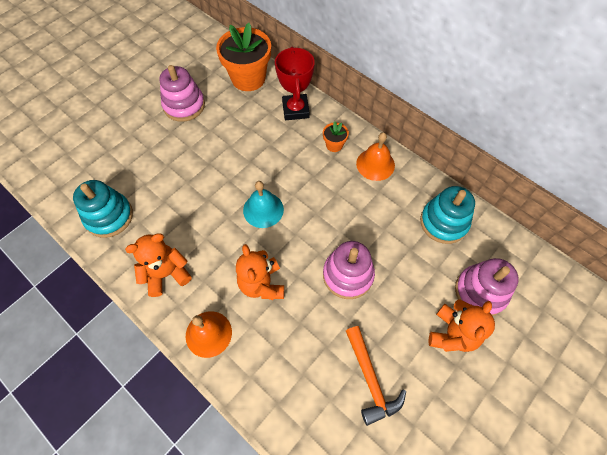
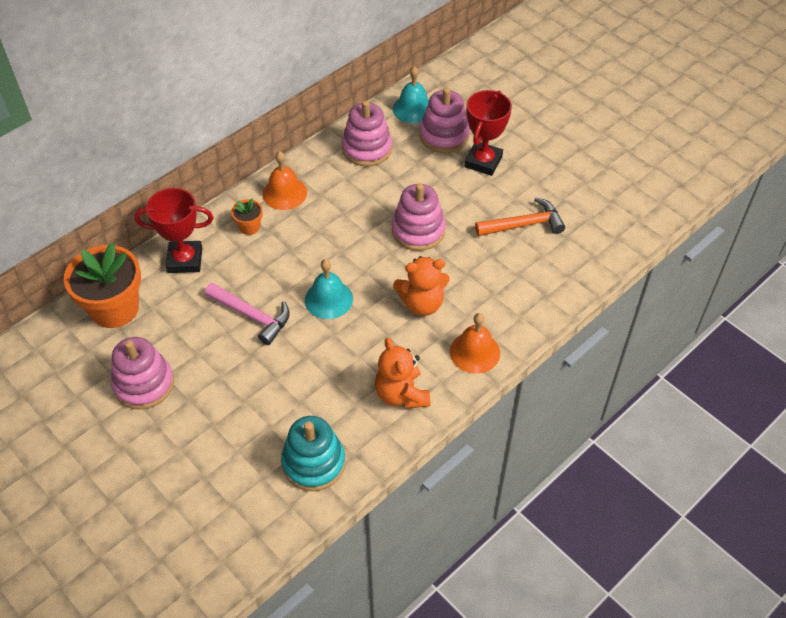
camera: 85 degrees left, 10 degrees down
turquoise stacking toy [420,186,475,244] -> pink stacking toy [342,101,392,167]
orange teddy bear [429,300,495,352] -> red trophy [464,90,512,176]
none -> pink hammer [205,283,290,345]
none -> turquoise bell [393,66,429,124]

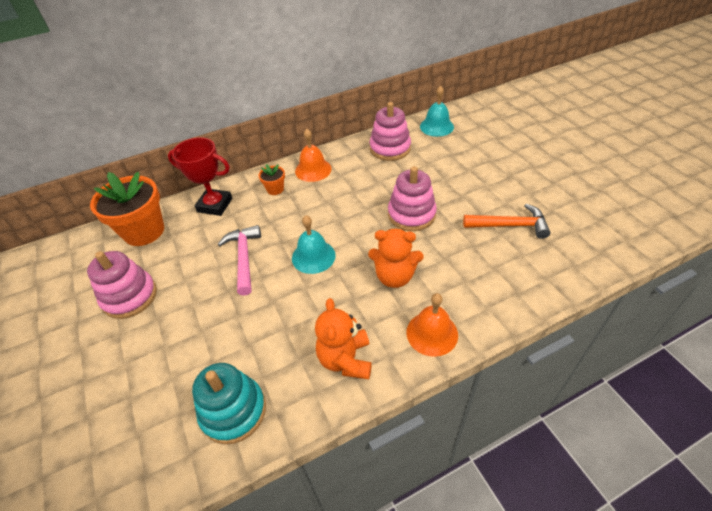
camera: 20 degrees right, 5 degrees down
pink hammer [205,283,290,345] -> pink hammer turned 150 degrees counterclockwise [218,225,261,296]
pink stacking toy [420,88,470,153] -> none
red trophy [464,90,512,176] -> none

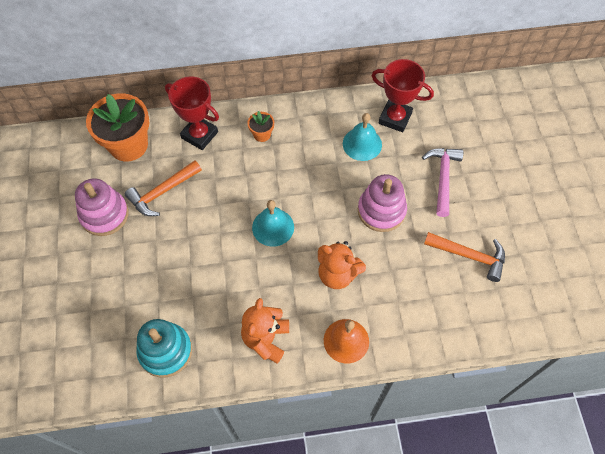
camera: 15 degrees right, 15 degrees up
pink hammer [218,225,261,296] -> pink hammer moved to [422,148,464,217]
orange bell [295,129,332,182] -> none
pink stacking toy [369,102,411,161] -> red trophy [371,59,434,132]
turquoise bell [420,85,454,137] -> turquoise bell moved to [343,113,382,161]
none -> orange hammer [125,160,202,216]

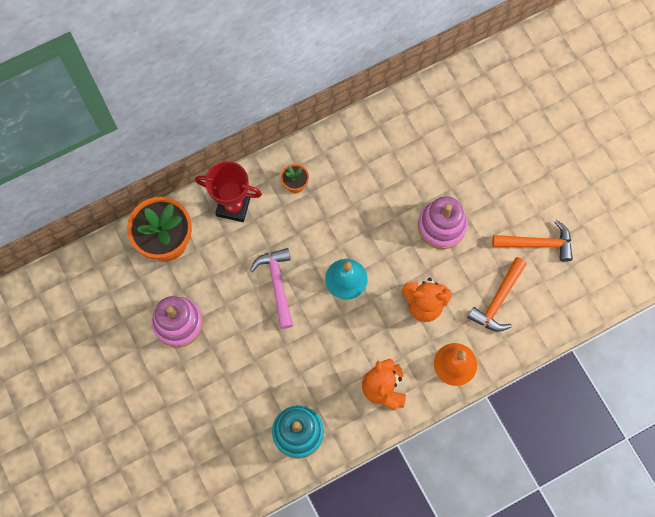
camera: 20 degrees left, 10 degrees up
orange hammer [125,160,202,216] -> orange hammer moved to [467,257,527,332]
turquoise bell [343,113,382,161] -> none
red trophy [371,59,434,132] -> none
pink hammer [422,148,464,217] -> pink hammer moved to [250,248,293,329]

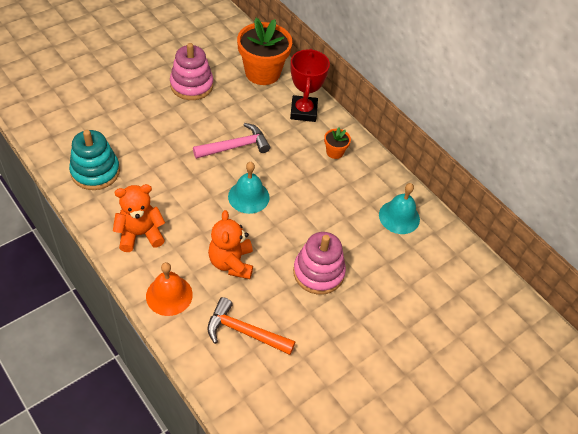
camera: 75 degrees right, 20 degrees down
orange hammer [492,220,573,262] -> none
none -> turquoise bell [379,183,420,234]

